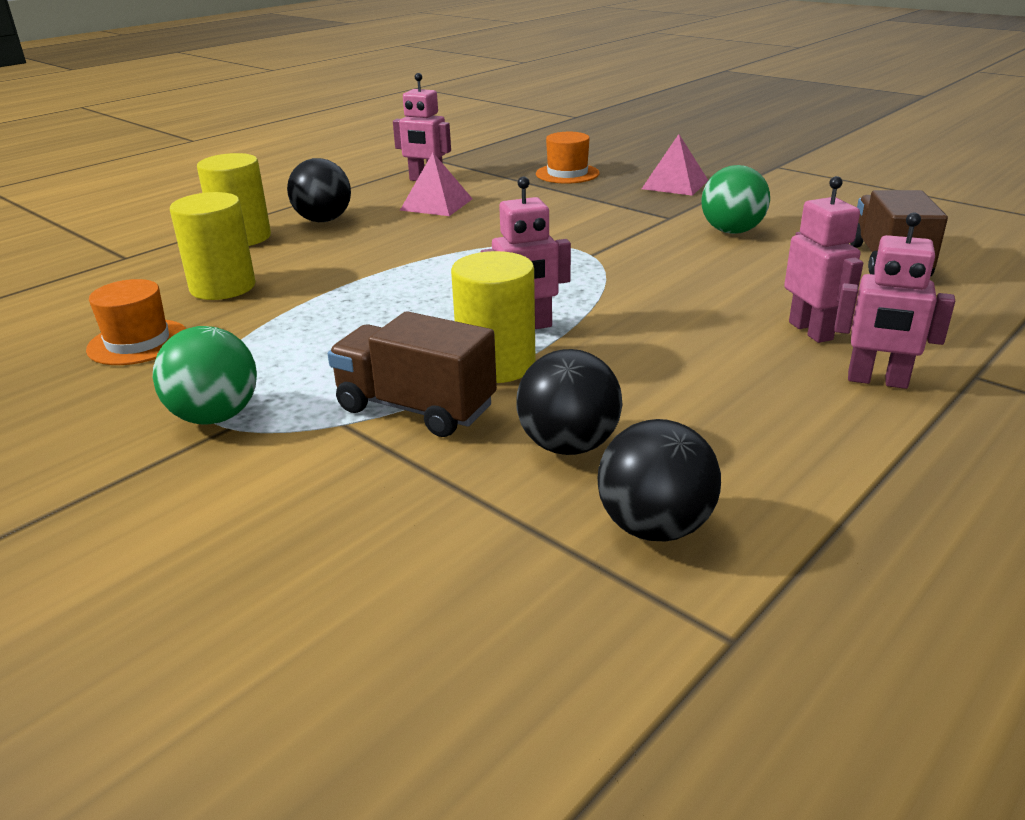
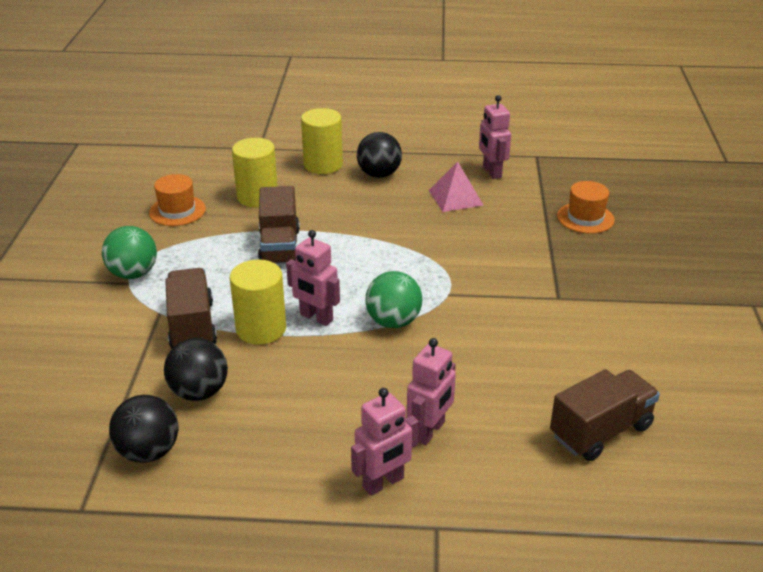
camera: 50 degrees right, 5 degrees up
pink pyramid [642,134,708,196] -> none
green ball [701,165,770,234] -> green ball moved to [366,271,422,328]
pink robot [834,213,955,389] -> pink robot turned 105 degrees counterclockwise [351,388,419,496]
none -> brown truck [258,186,300,264]

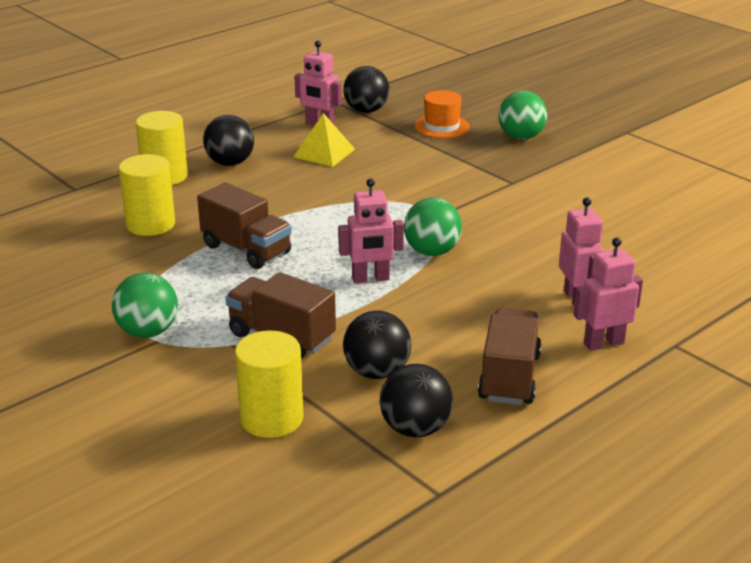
camera: 45 degrees left, 5 degrees down
orange hat [149,174,206,226] -> none
yellow cylinder [230,260,286,344] -> yellow cylinder moved to [235,331,304,438]
pink robot [351,388,419,496] -> pink robot turned 120 degrees counterclockwise [573,237,643,351]
pink pyramid [428,162,483,212] -> yellow pyramid [294,113,355,167]
brown truck [550,369,660,461] -> brown truck moved to [478,308,542,405]
none -> black ball [343,66,389,113]
none -> green ball [498,91,547,140]

